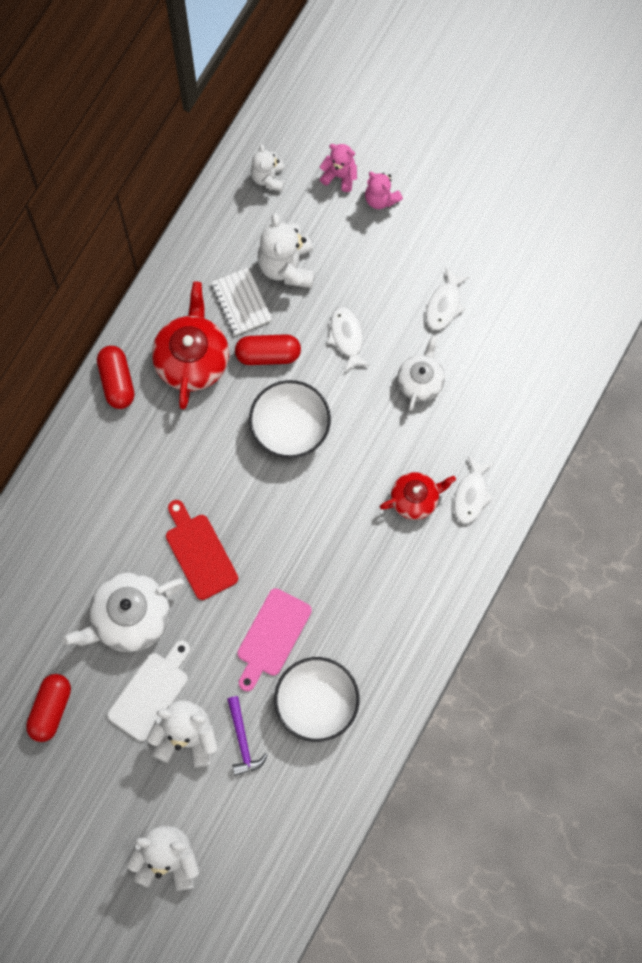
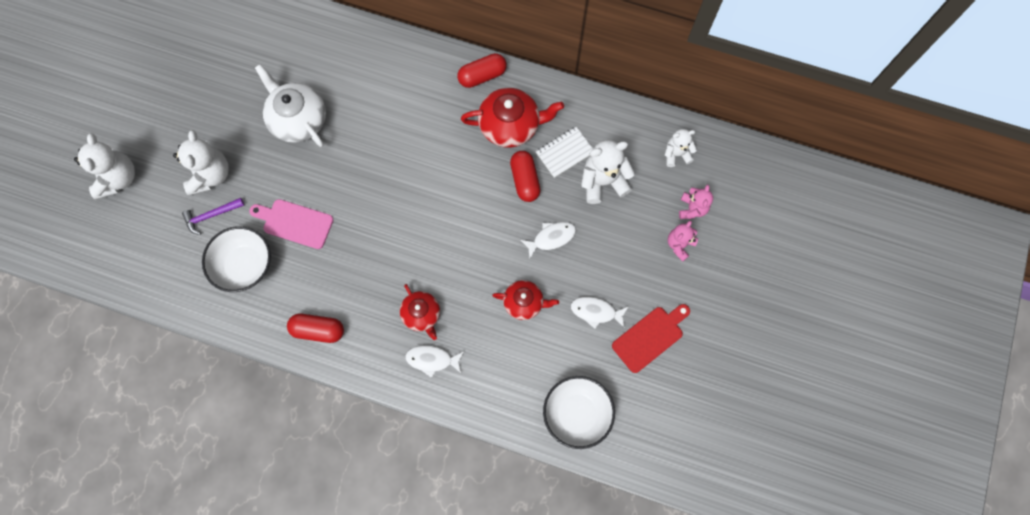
camera: 80 degrees right, 0 degrees up
red capsule [26,674,71,742] -> red capsule moved to [287,314,344,343]
white cutting board [107,641,190,741] -> none
red cutting board [166,500,238,600] -> red cutting board moved to [612,304,690,373]
white bowl [249,380,331,458] -> white bowl moved to [543,376,615,449]
white teapot [397,335,445,411] -> red teapot [492,280,559,320]

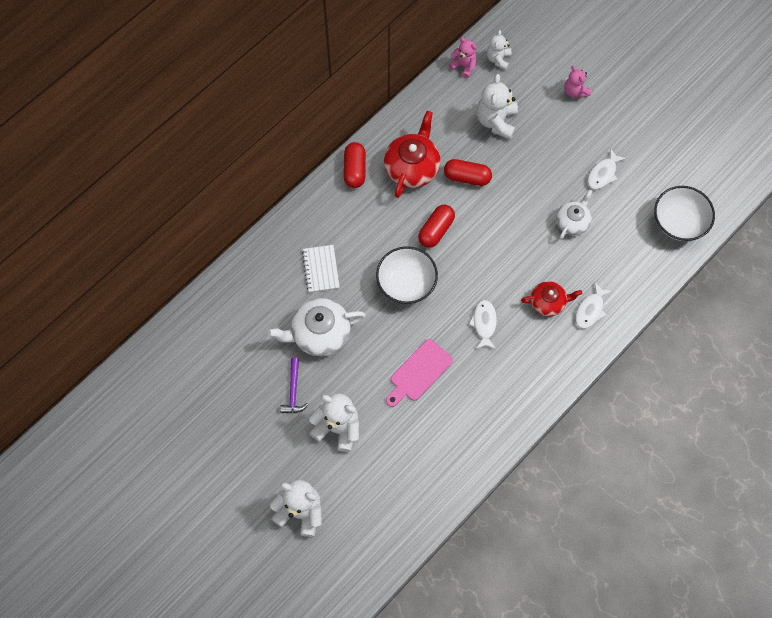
camera: 65 degrees left, 5 degrees down
purple hammer [182,198,244,235] -> purple hammer moved to [280,358,308,413]
white bowl [202,226,271,292] -> white bowl moved to [376,246,438,304]
red capsule [287,314,344,343] -> red capsule moved to [418,205,455,248]
red teapot [492,280,559,320] -> white teapot [556,189,593,239]
white fish [520,222,576,260] -> white fish moved to [469,300,497,349]
white notebook [536,127,593,178] -> white notebook moved to [302,245,340,293]
red cutting board [612,304,690,373] -> none
pink teddy bear [679,185,713,219] -> pink teddy bear moved to [448,38,477,78]

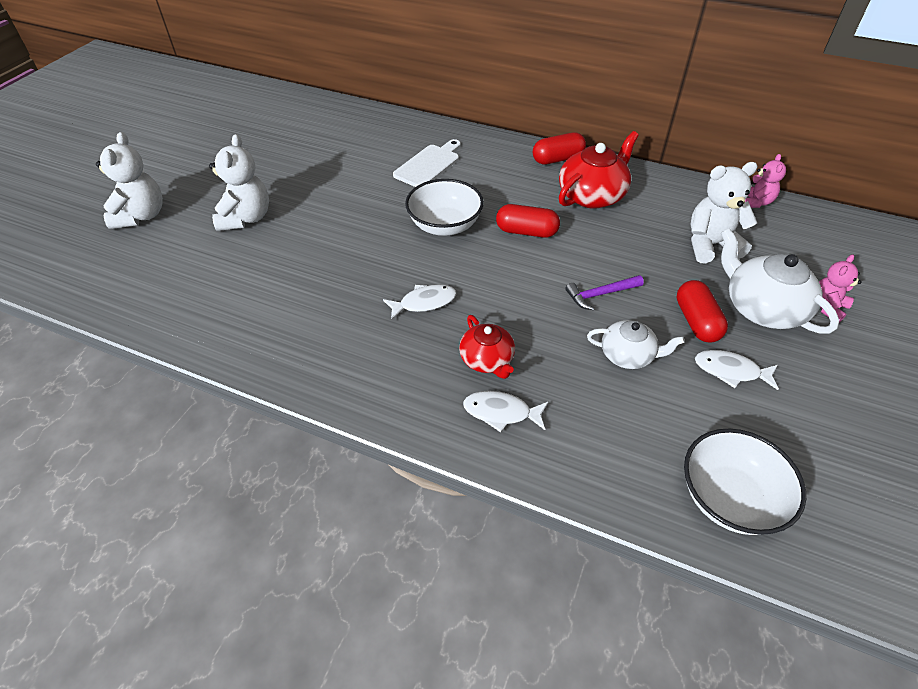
camera: 70 degrees right, 20 degrees down
white teapot [268,298,366,356] -> white teapot moved to [721,228,839,334]
purple hammer [280,358,308,413] -> purple hammer moved to [565,275,644,310]
white notebook [302,245,340,293] -> white cutting board [393,139,461,187]
red teapot [384,111,441,198] -> red teapot turned 45 degrees counterclockwise [559,131,639,209]
pink cutting board [386,339,453,407] -> none
red capsule [444,159,492,186] -> red capsule moved to [676,280,728,343]
white teddy bear [487,30,511,70] -> none

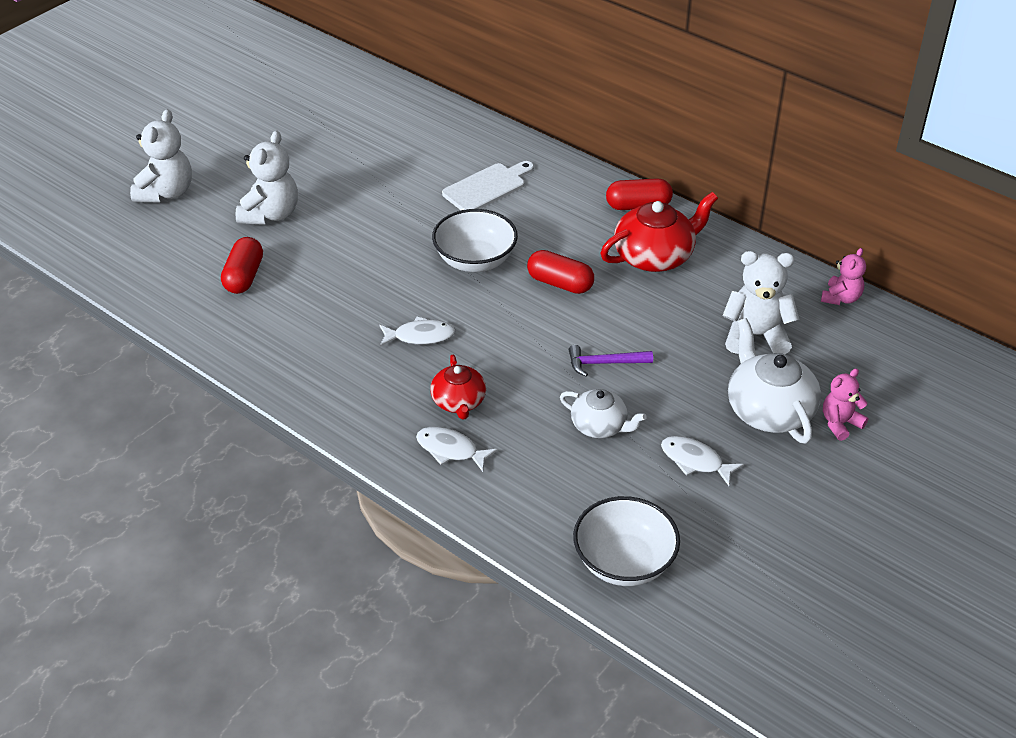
camera: 15 degrees right, 5 degrees down
red capsule [676,280,728,343] -> red capsule moved to [221,237,263,294]

